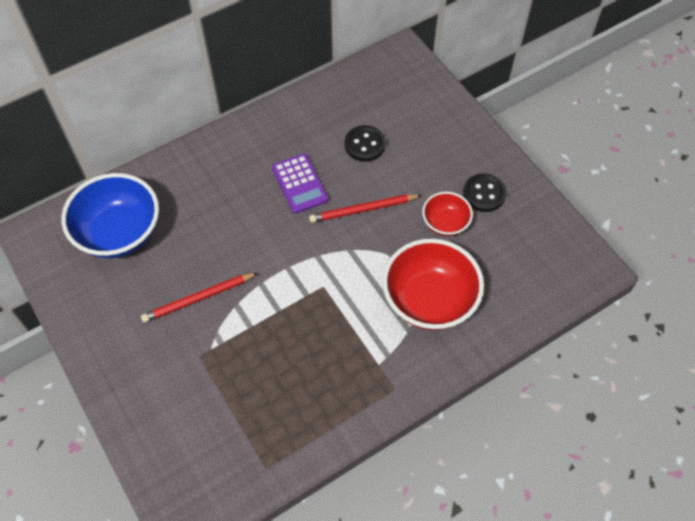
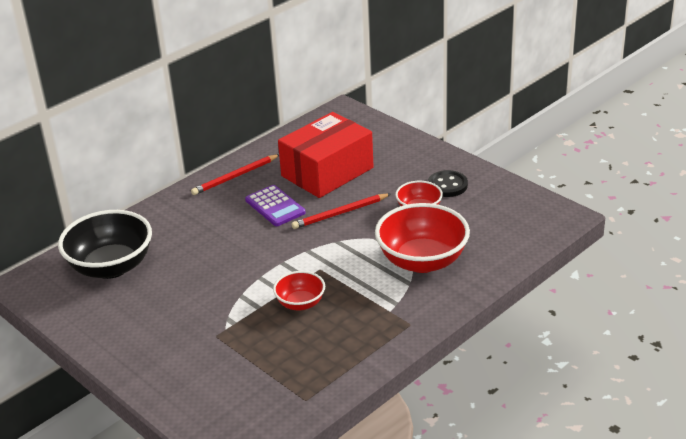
camera: 10 degrees left, 25 degrees down
blue bowl [61,173,159,258] -> black bowl [58,210,152,279]
red pencil [141,273,257,323] -> red pencil moved to [191,154,279,195]
black button [345,125,386,162] -> red box [278,112,374,198]
none -> red bowl [273,271,325,310]

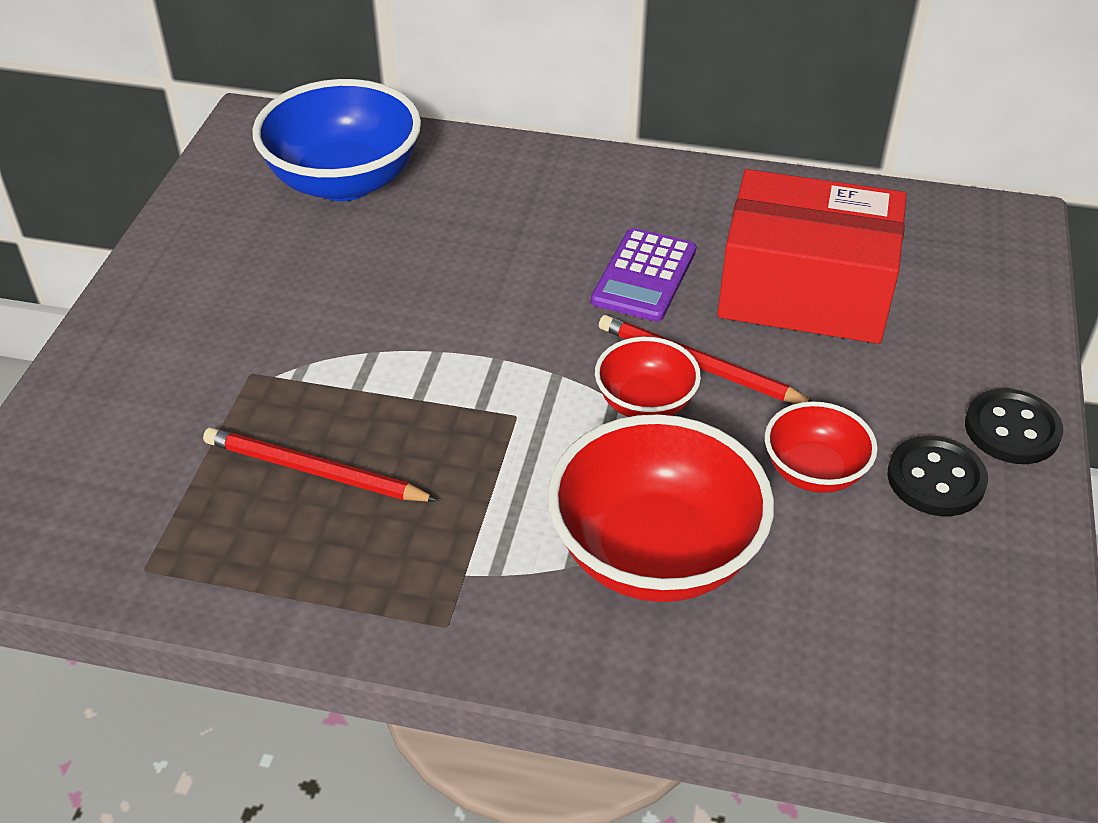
camera: 55 degrees right, 10 degrees up
black bowl [58,210,152,279] -> blue bowl [253,79,421,201]
red pencil [191,154,279,195] -> red pencil moved to [203,428,439,502]
red bowl [273,271,325,310] -> red bowl moved to [595,337,701,417]
none -> black button [965,388,1063,464]

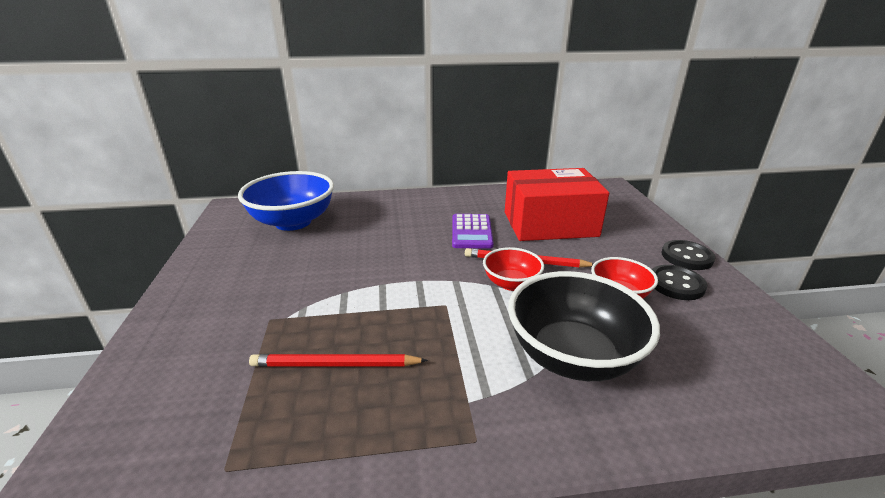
camera: 20 degrees left, 15 degrees down
red bowl [547,414,774,602] -> black bowl [508,271,660,381]

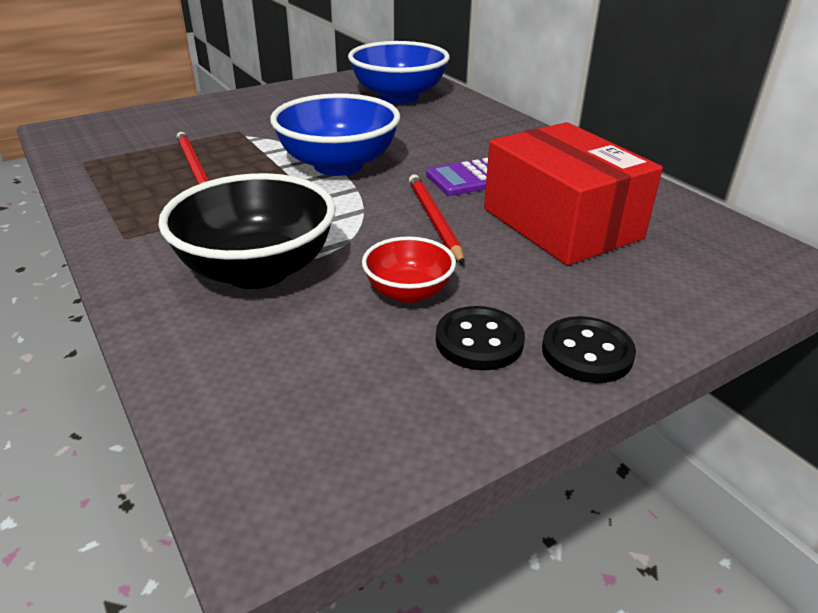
camera: 65 degrees right, 5 degrees up
red bowl [483,247,544,291] -> none
none -> blue bowl [270,93,400,176]

